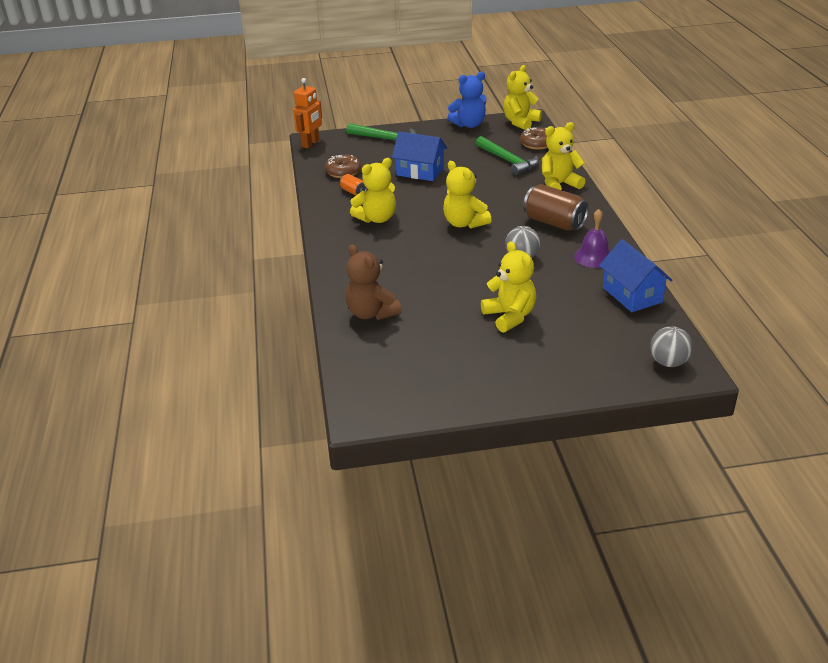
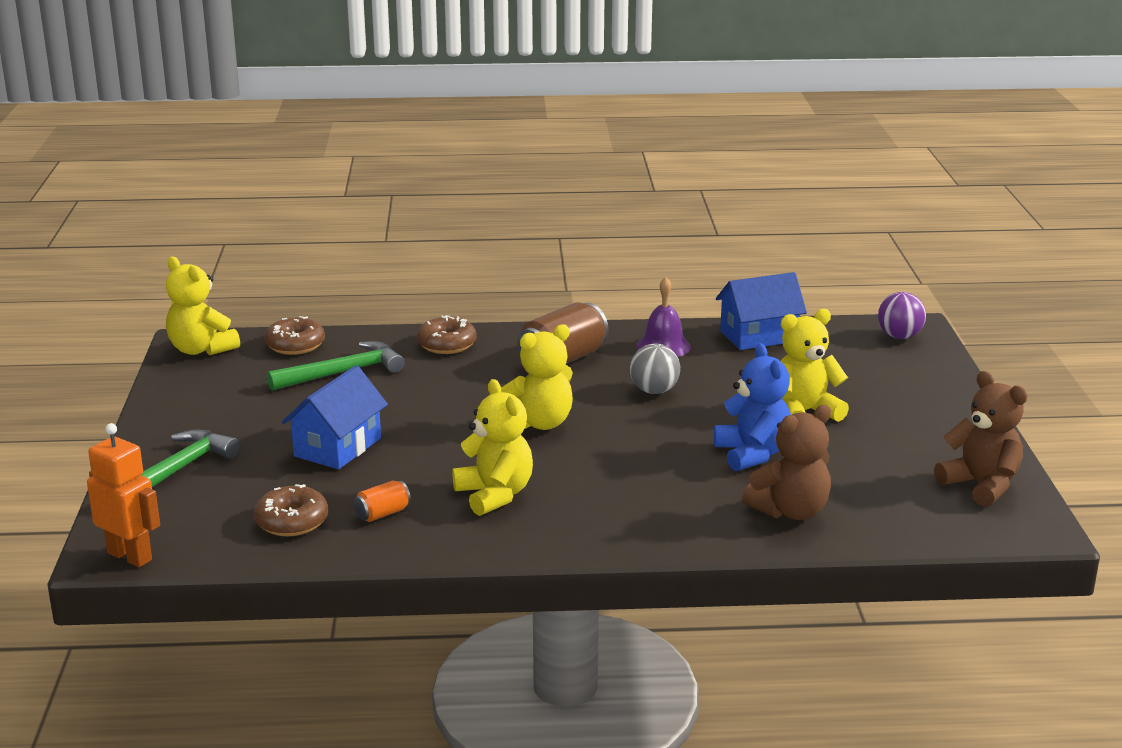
camera: 85 degrees left, 10 degrees down
blue teddy bear [447,72,487,128] -> blue teddy bear moved to [714,343,791,471]
yellow teddy bear [542,122,586,190] -> brown donut [417,315,477,354]
grey ball [650,326,693,367] -> purple ball [878,292,926,339]
none -> brown teddy bear [934,371,1028,507]

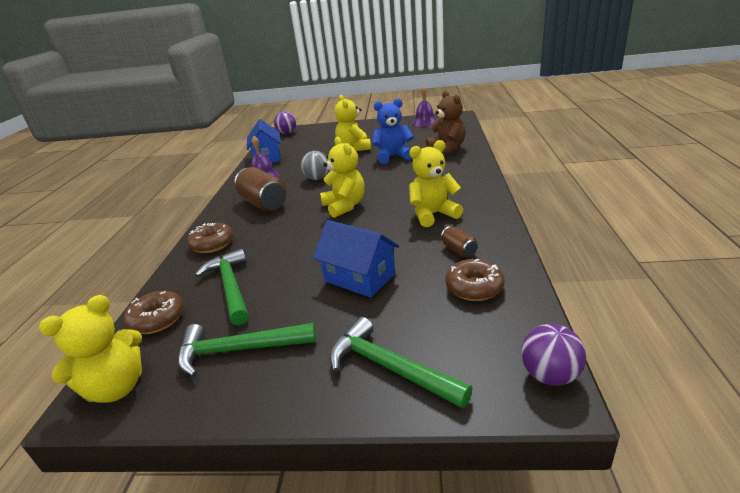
camera: 80 degrees left, 5 degrees up
orange robot [87,423,160,567] -> purple ball [521,324,586,386]
orange can [354,481,411,522] -> brown can [441,226,478,257]
brown teddy bear [934,371,1028,507] -> purple bell [412,85,437,127]
none -> green hammer [178,323,316,376]

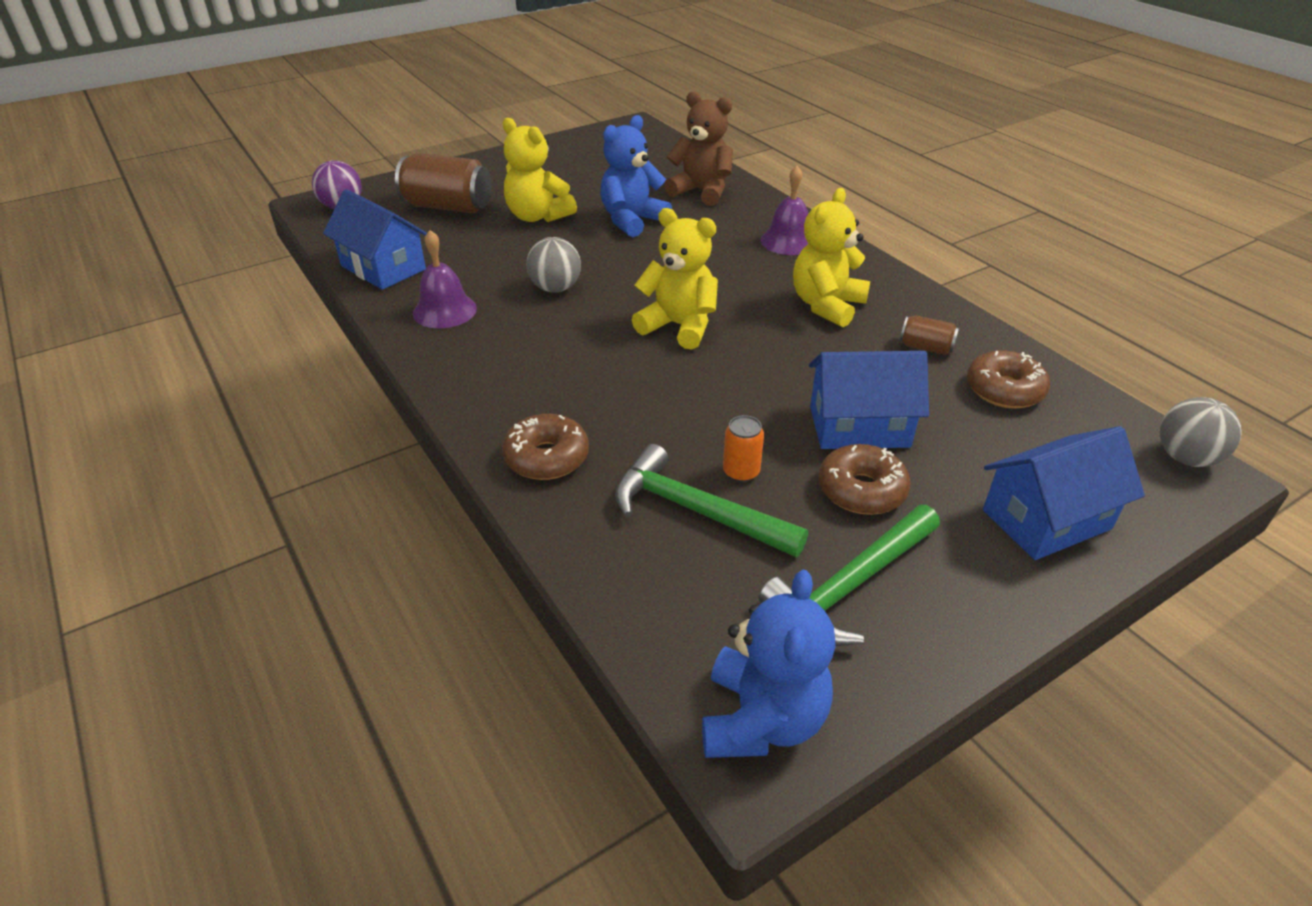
camera: 40 degrees left, 10 degrees up
yellow teddy bear [39,295,142,403] -> blue teddy bear [702,570,835,758]
brown donut [124,291,184,334] -> brown donut moved to [819,444,911,515]
brown can [234,167,286,212] -> brown can moved to [395,153,491,213]
green hammer [329,317,473,408] -> blue house [983,426,1145,560]
purple bell [412,85,437,127] -> purple bell moved to [760,166,809,255]
purple ball [521,324,586,386] -> grey ball [1159,397,1242,467]
none -> orange can [723,415,764,482]

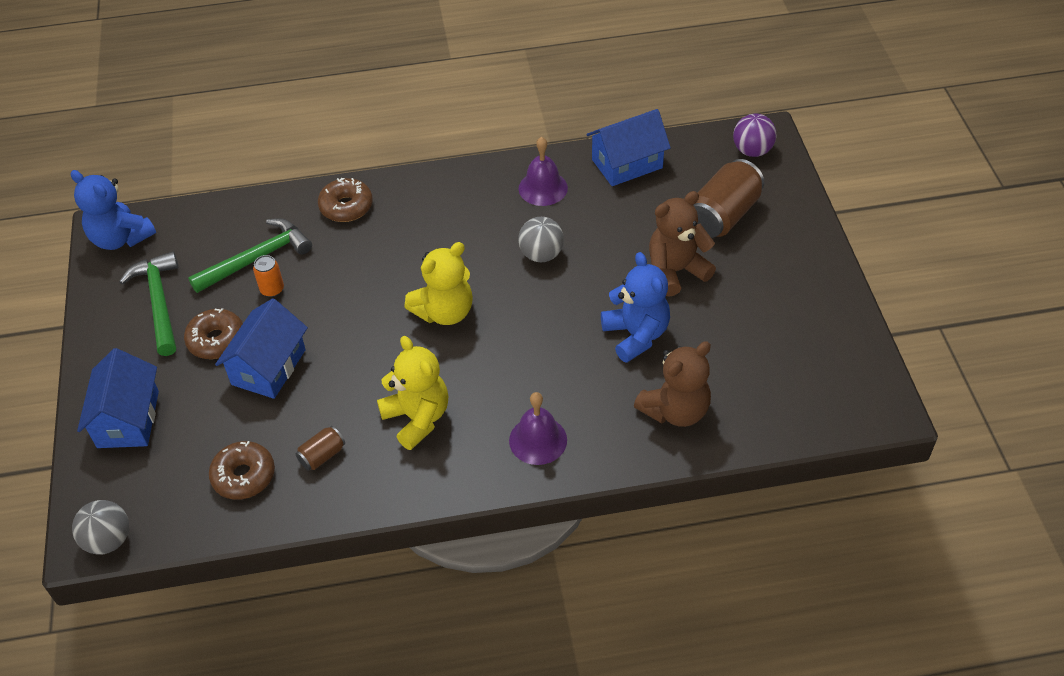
camera: 115 degrees right, 10 degrees up
yellow teddy bear [503,118,577,222] -> brown teddy bear [649,191,716,297]

